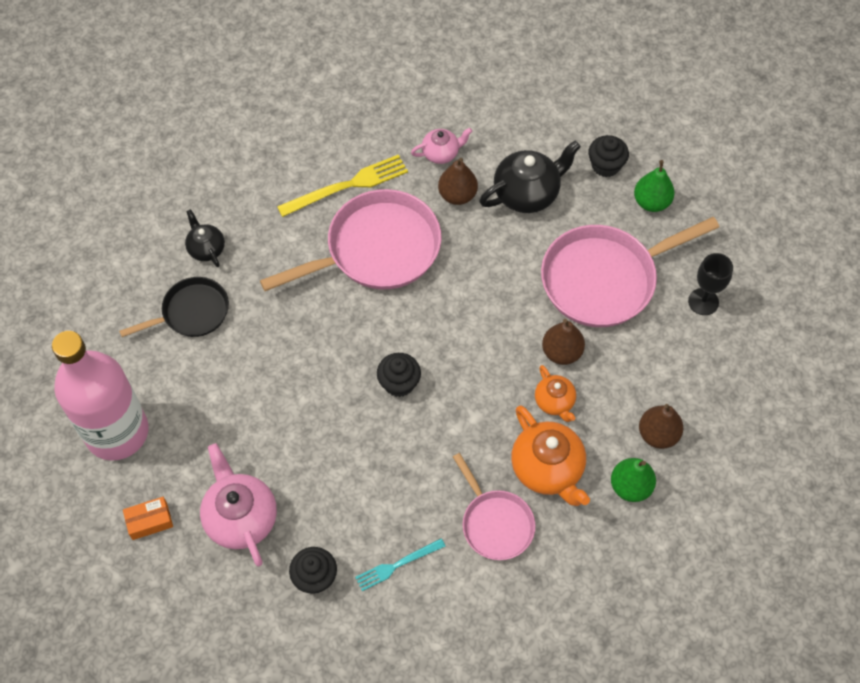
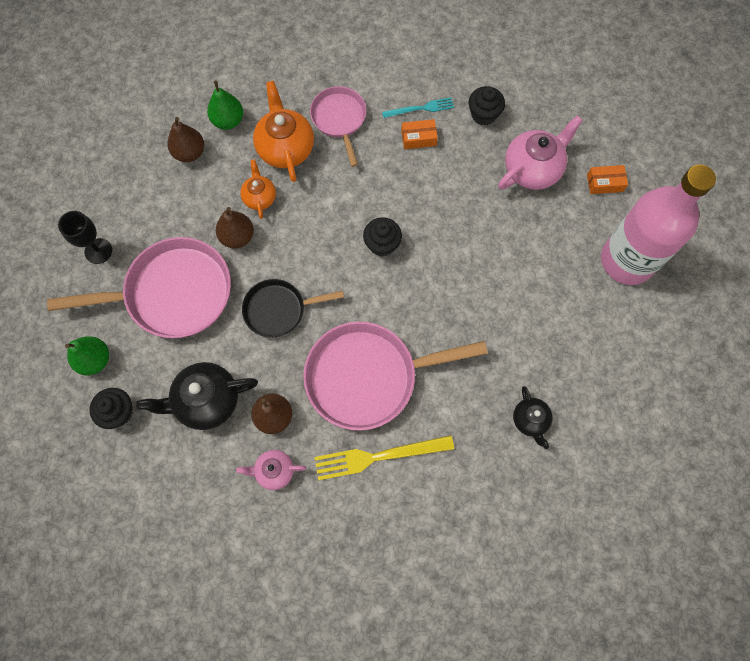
camera: 165 degrees left, 10 degrees up
black pan [119,277,229,337] -> black pan moved to [242,279,344,338]
pink teapot [200,443,277,566] -> pink teapot turned 120 degrees counterclockwise [498,115,583,190]
none -> orange box [401,119,438,149]

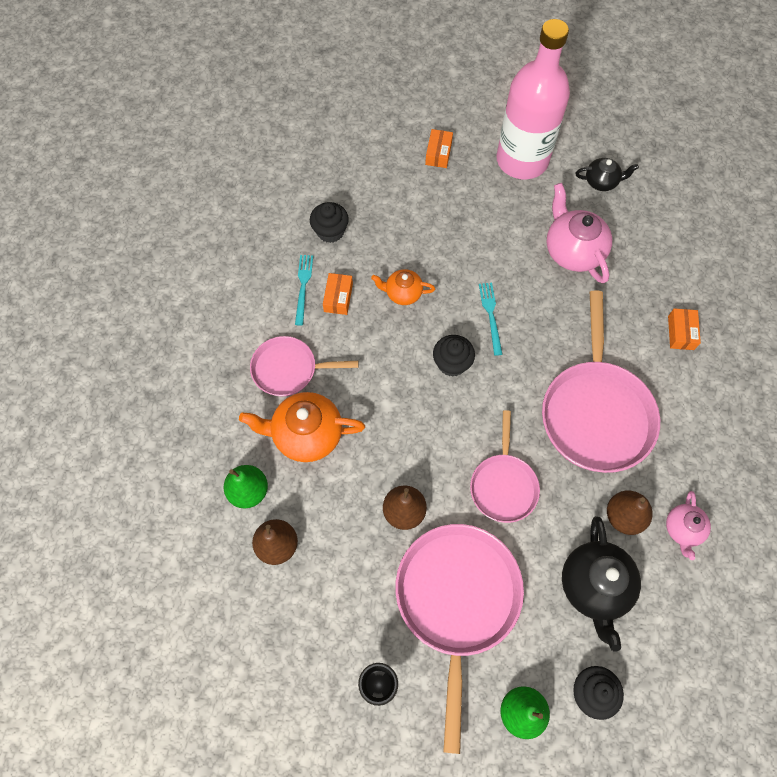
camera: 75 degrees left, 5 degrees down
orange teapot [240,159,276,219] -> orange teapot moved to [371,269,435,305]
black pan [242,279,344,338] -> pink pan [470,410,540,523]
yellow fork [315,435,454,480] -> none
pink teapot [498,115,583,190] -> pink teapot moved to [546,183,612,283]
black teapot [513,386,553,449] -> black teapot moved to [576,158,639,191]
none -> turquoise fork [479,283,503,356]
none -> orange box [668,309,701,350]

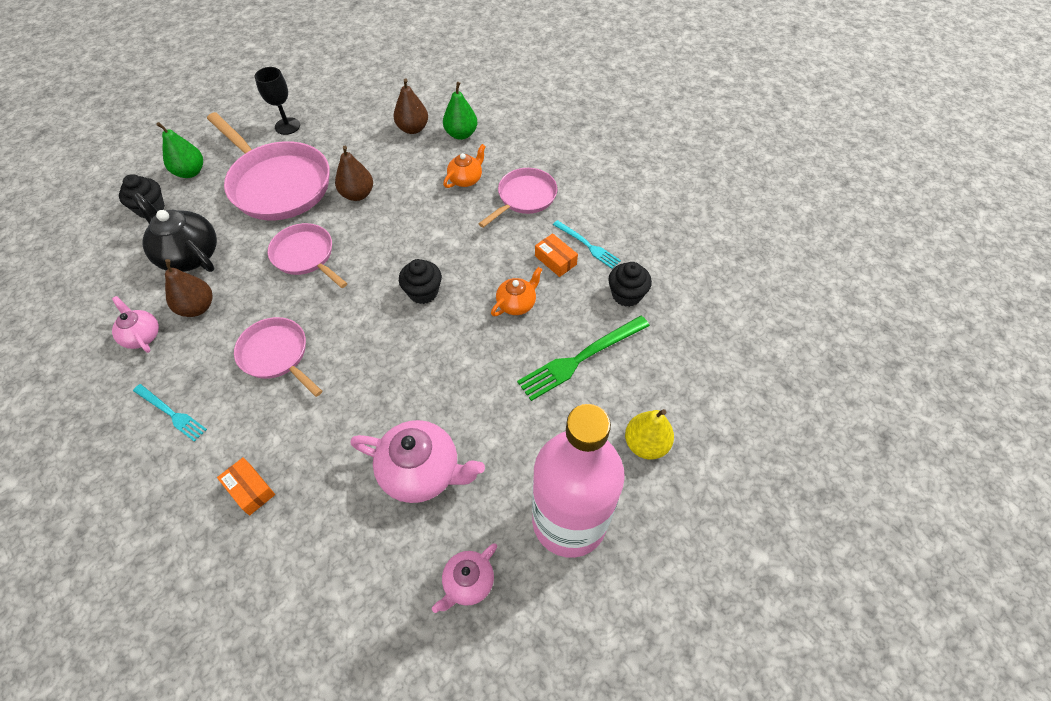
camera: 130 degrees right, 10 degrees down
orange teapot [239,392,365,462] -> orange teapot [443,144,486,188], size x0.57
orange box [425,129,453,168] -> yellow pear [625,409,674,459]
turquoise fork [479,283,503,356] -> turquoise fork moved to [133,384,207,442]
pink pan [542,290,660,473] -> pink pan [234,317,322,397], size x0.58
black teapot [576,158,639,191] -> pink teapot [432,543,497,613]
none -> green fork [517,316,650,401]

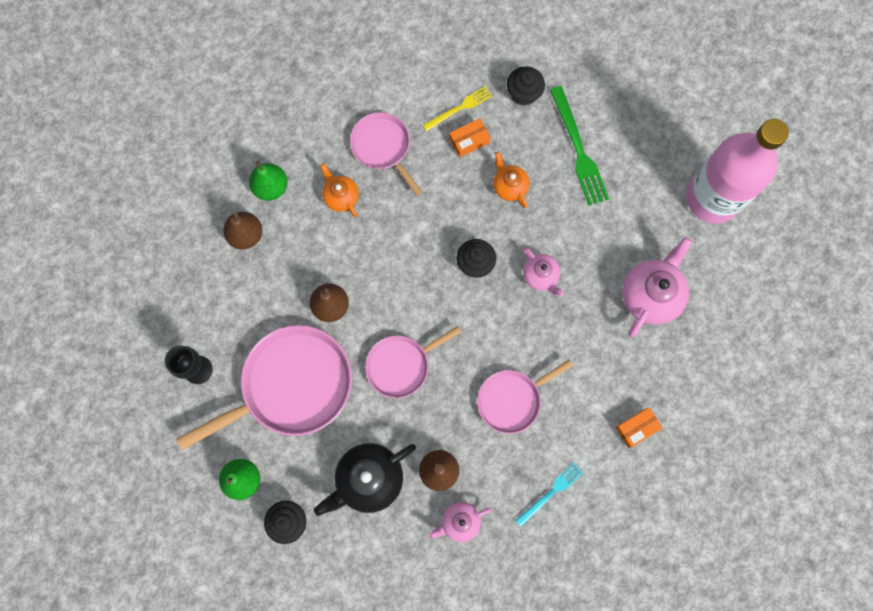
camera: 75 degrees left, 20 degrees up
pink teapot [432,543,497,613] -> pink teapot moved to [523,247,564,296]
turquoise fork [553,220,621,269] -> yellow fork [423,86,492,131]
yellow pear [625,409,674,459] -> none

